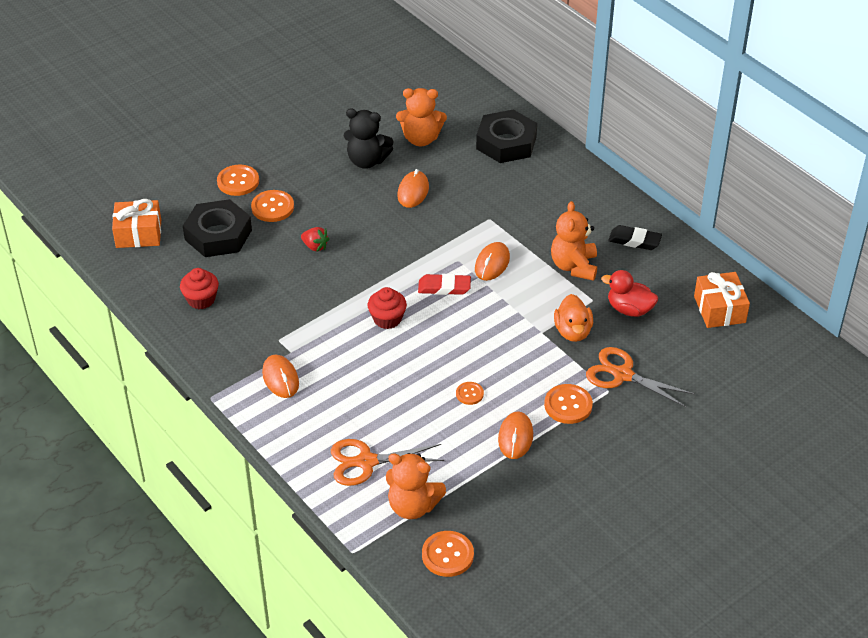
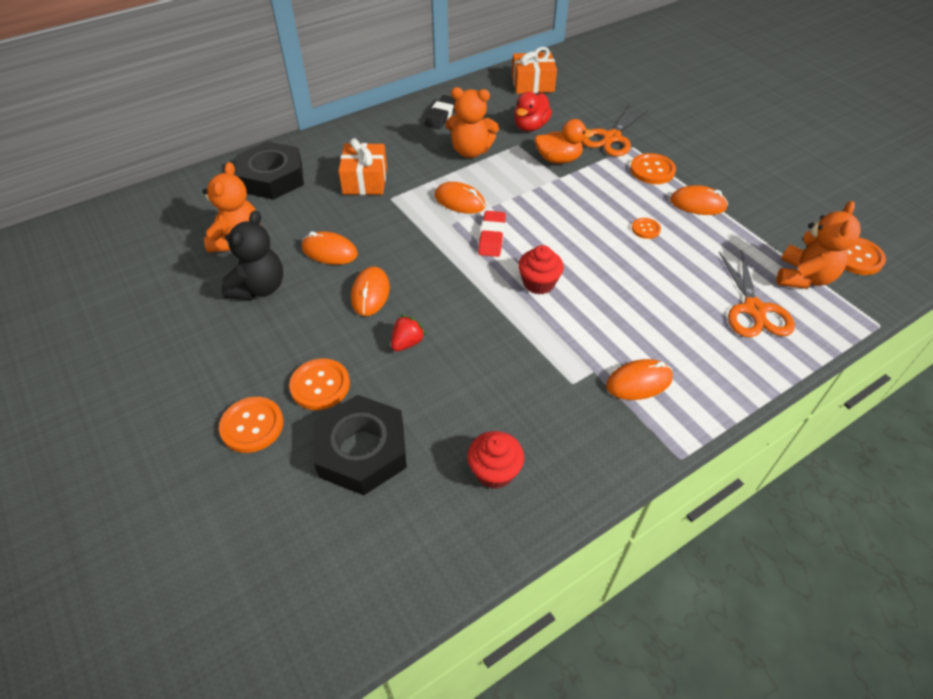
camera: 85 degrees left, 5 degrees up
orange gift [112,199,161,248] -> orange gift moved to [338,138,387,195]
none -> orange mouse [351,266,390,316]

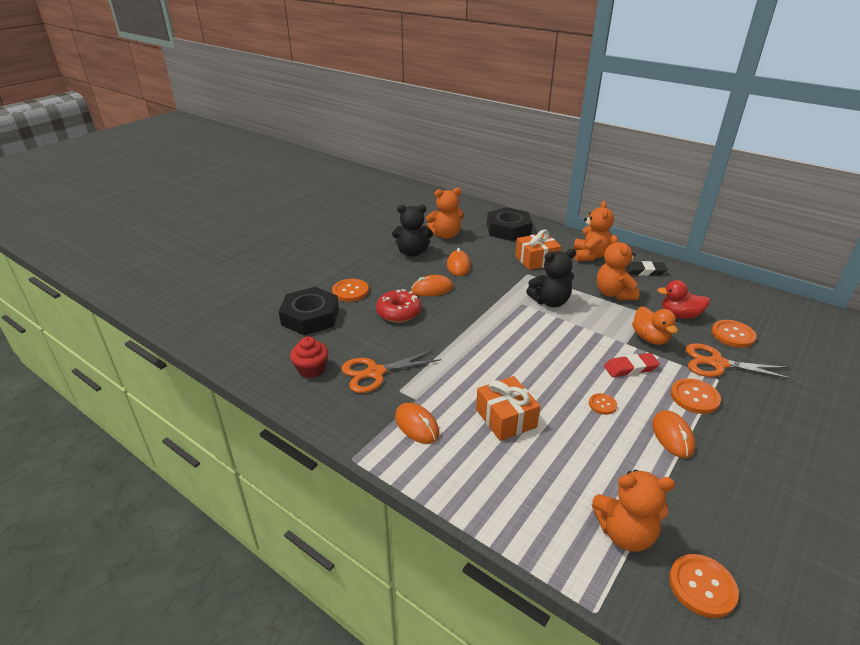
camera: 70 degrees right, 15 degrees down
orange button [219,397,283,453] -> orange button moved to [712,320,757,348]
red strawberry [391,315,426,351] -> red donut [376,289,422,323]
orange mouse [435,182,486,214] -> black teddy bear [526,249,576,307]
red eraser [478,211,506,257] -> red eraser moved to [604,353,660,377]
orange gift [512,47,557,94] -> orange gift moved to [476,376,540,441]
red cupcake [518,245,564,294] -> none
orange scissors [719,250,795,337] -> orange scissors moved to [342,349,441,393]
none -> orange teddy bear [573,201,614,261]

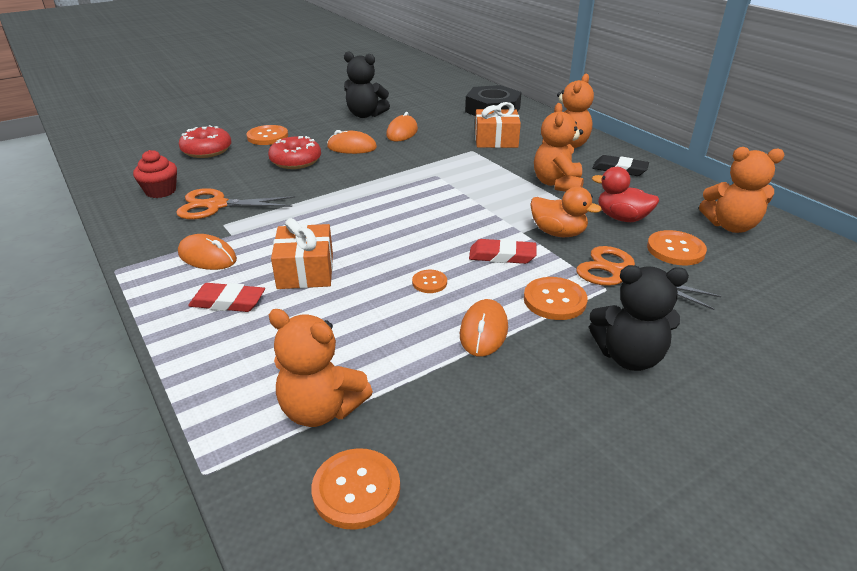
camera: 20 degrees right, 0 degrees up
black nut [279,287,339,335] -> red donut [179,125,232,158]
orange mouse [395,403,440,444] -> orange mouse turned 45 degrees counterclockwise [178,234,237,270]
orange teddy bear [426,188,464,239] -> orange teddy bear moved to [699,147,785,233]
black teddy bear [526,249,576,307] -> black teddy bear moved to [589,265,689,371]
orange duck [632,306,678,345] -> orange duck turned 60 degrees counterclockwise [530,187,602,237]
none -> red eraser [188,283,265,312]

